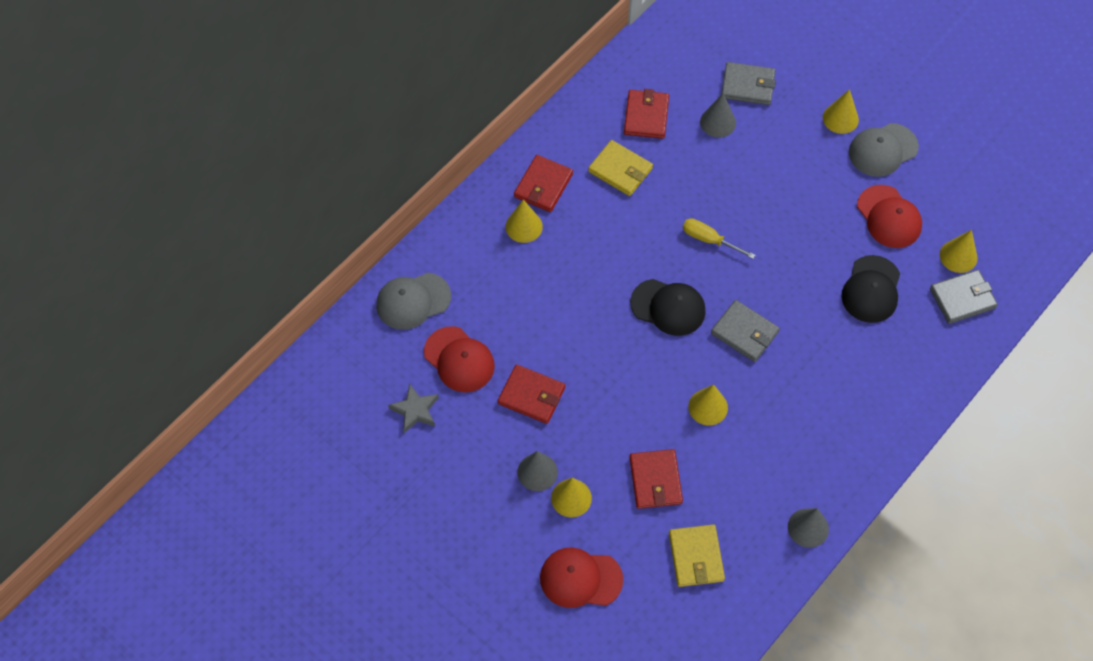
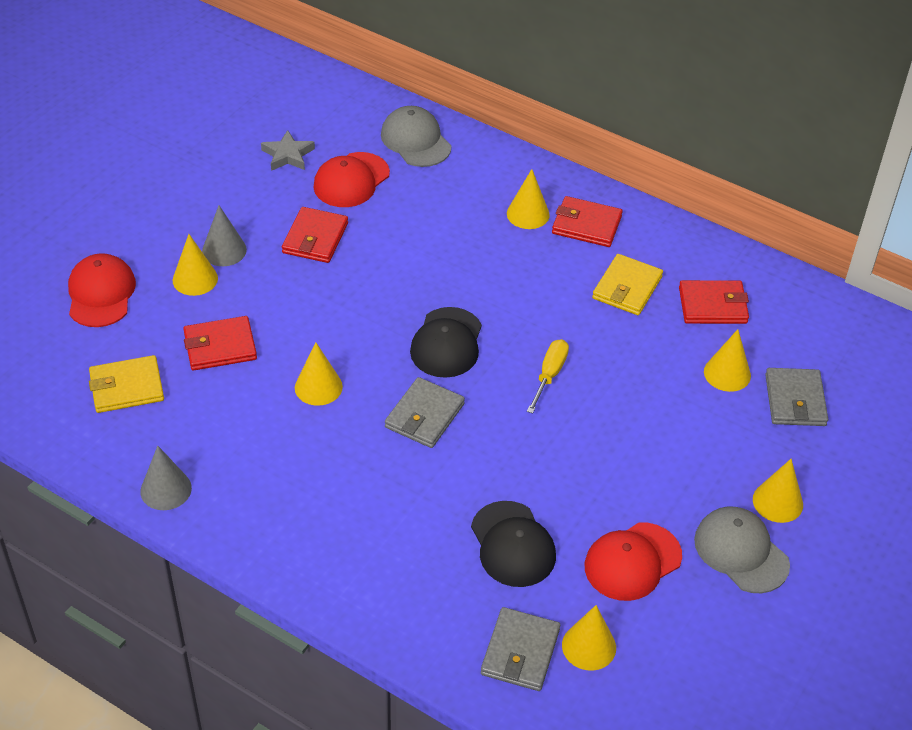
camera: 80 degrees right, 15 degrees down
grey cone [700,93,736,138] -> yellow cone [704,329,751,392]
black cap [842,255,900,323] -> black cap turned 120 degrees counterclockwise [471,501,556,587]
grey wallet [930,270,998,324] -> grey wallet turned 45 degrees clockwise [481,607,560,691]

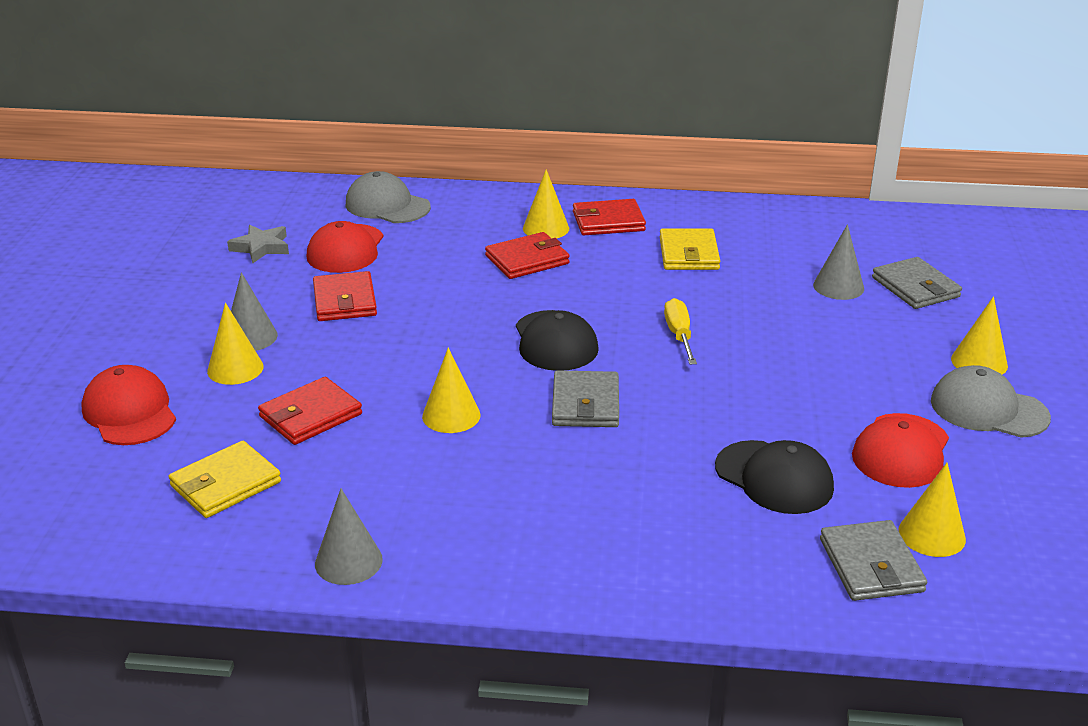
camera: 25 degrees left, 15 degrees down
red wallet [679,280,749,324] -> red wallet moved to [485,232,570,279]
yellow cone [704,329,751,392] -> grey cone [813,224,864,300]

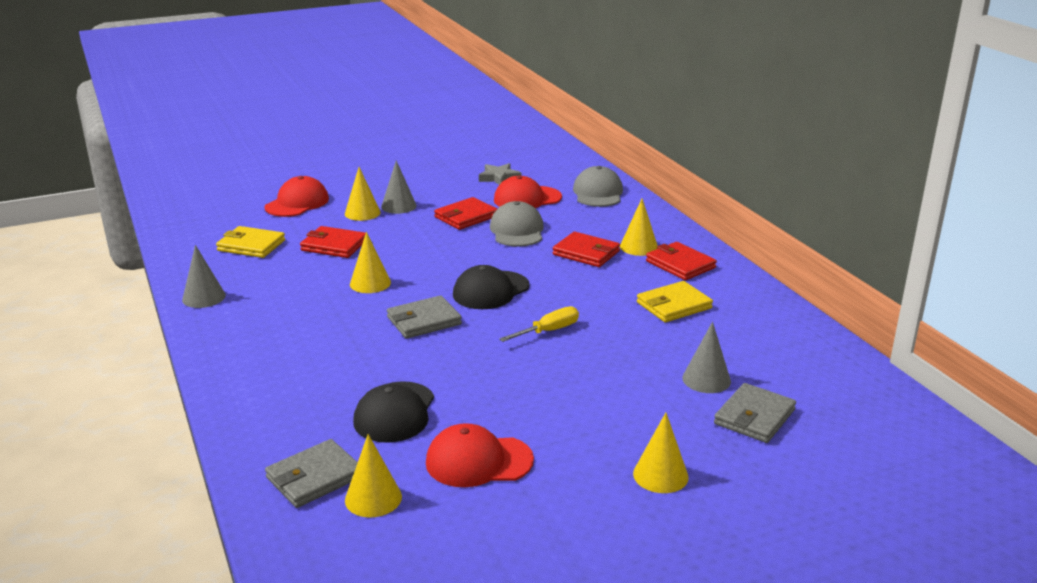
camera: 60 degrees right, 5 degrees down
grey cap [931,365,1051,438] -> grey cap moved to [490,201,544,247]

